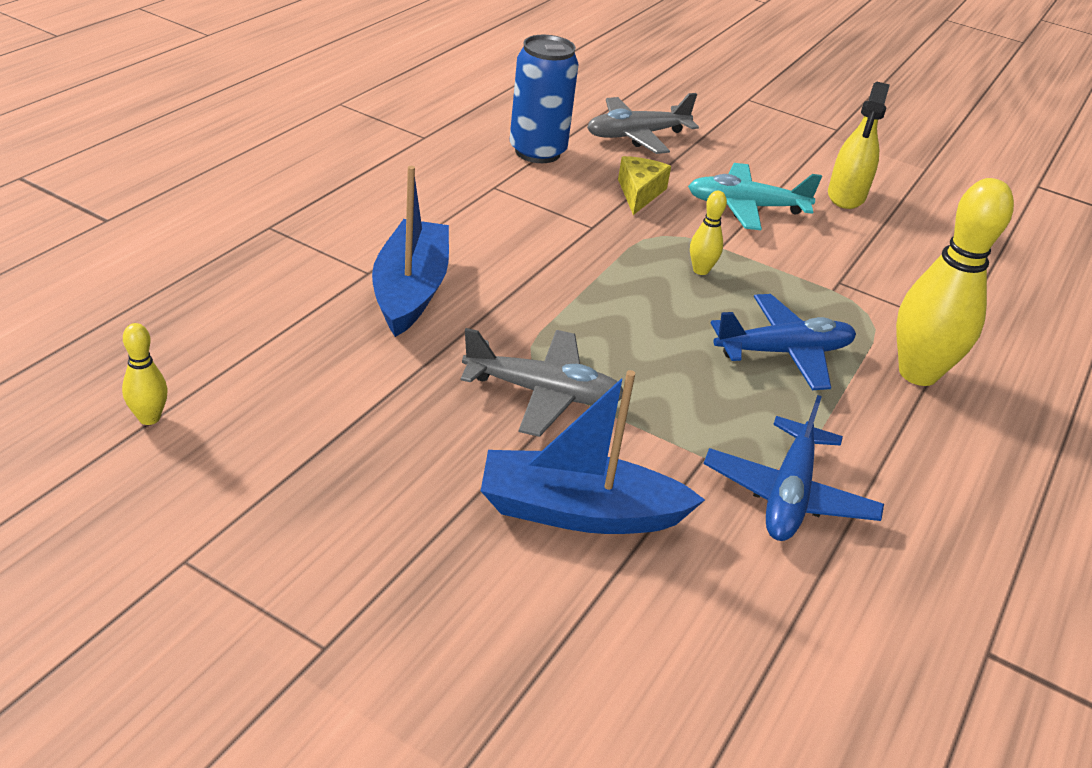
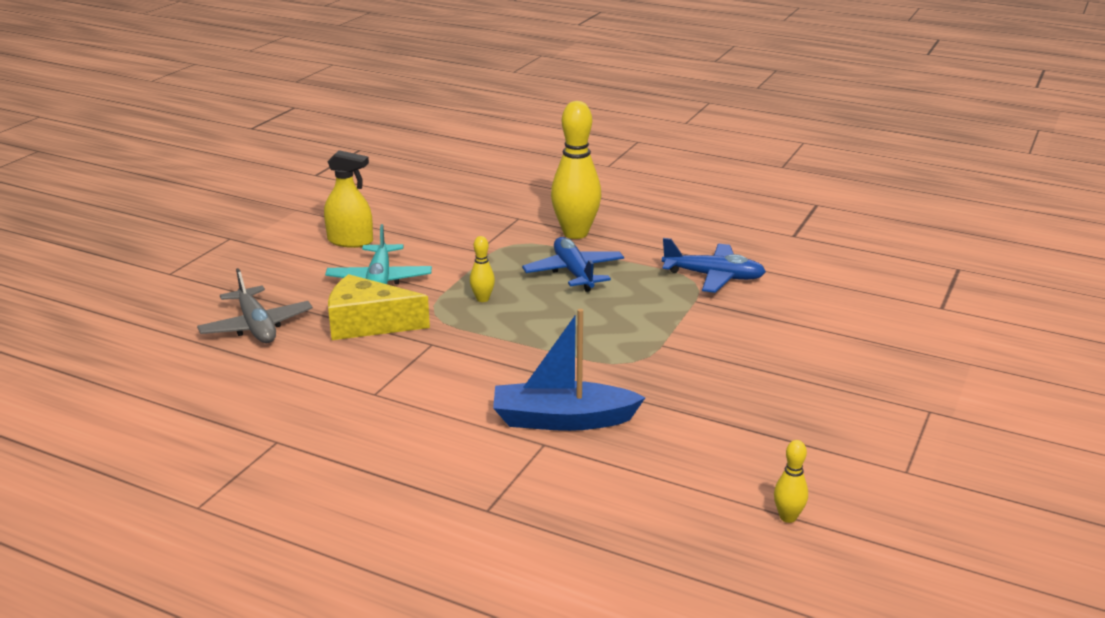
camera: 90 degrees left, 10 degrees down
grey plane [460,328,623,437] -> none
blue boat [481,370,705,534] -> none
blue can [510,35,579,163] -> none
yellow cheese [618,156,671,215] -> yellow cheese [328,274,430,340], size x1.59

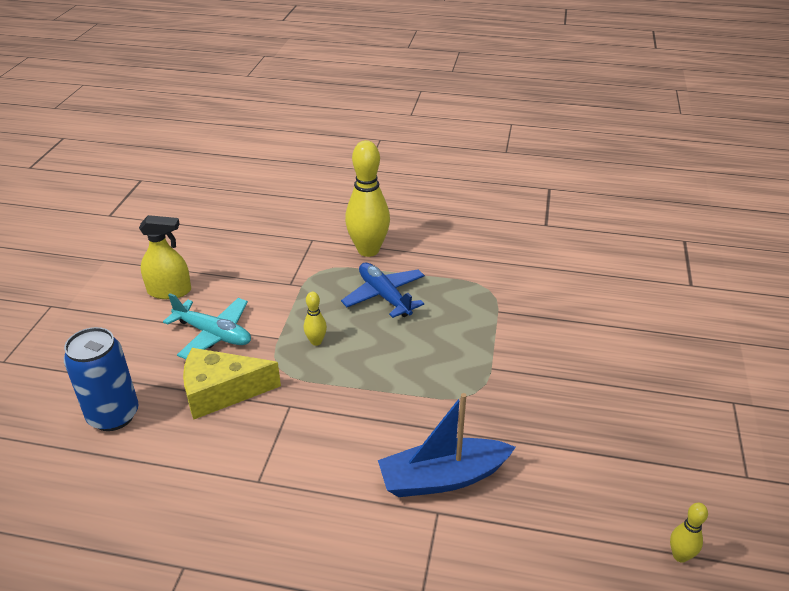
camera: 15 degrees left, 10 degrees up
grey plane [197,268,313,343] -> blue can [64,327,139,431]
turquoise plane [325,224,432,284] -> turquoise plane turned 45 degrees counterclockwise [163,293,251,359]
blue plane [662,238,766,293] -> none

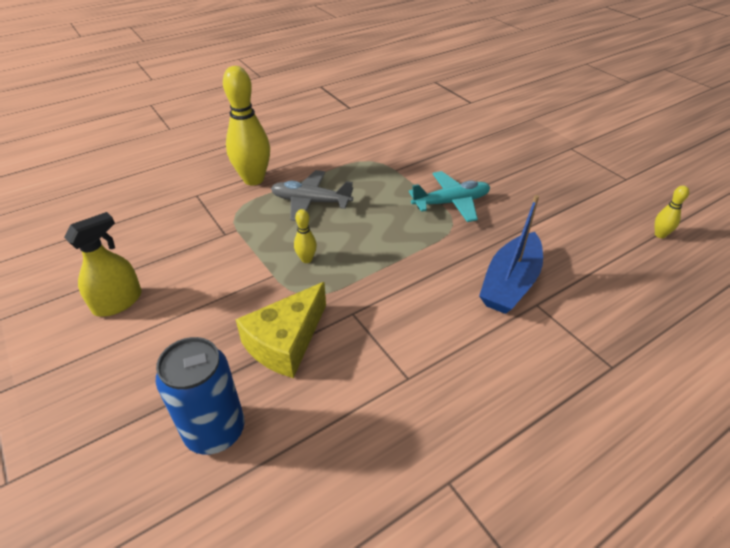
camera: 45 degrees left, 5 degrees up
turquoise plane [163,293,251,359] -> turquoise plane moved to [409,171,490,222]
blue plane [341,263,425,318] -> grey plane [271,170,353,221]

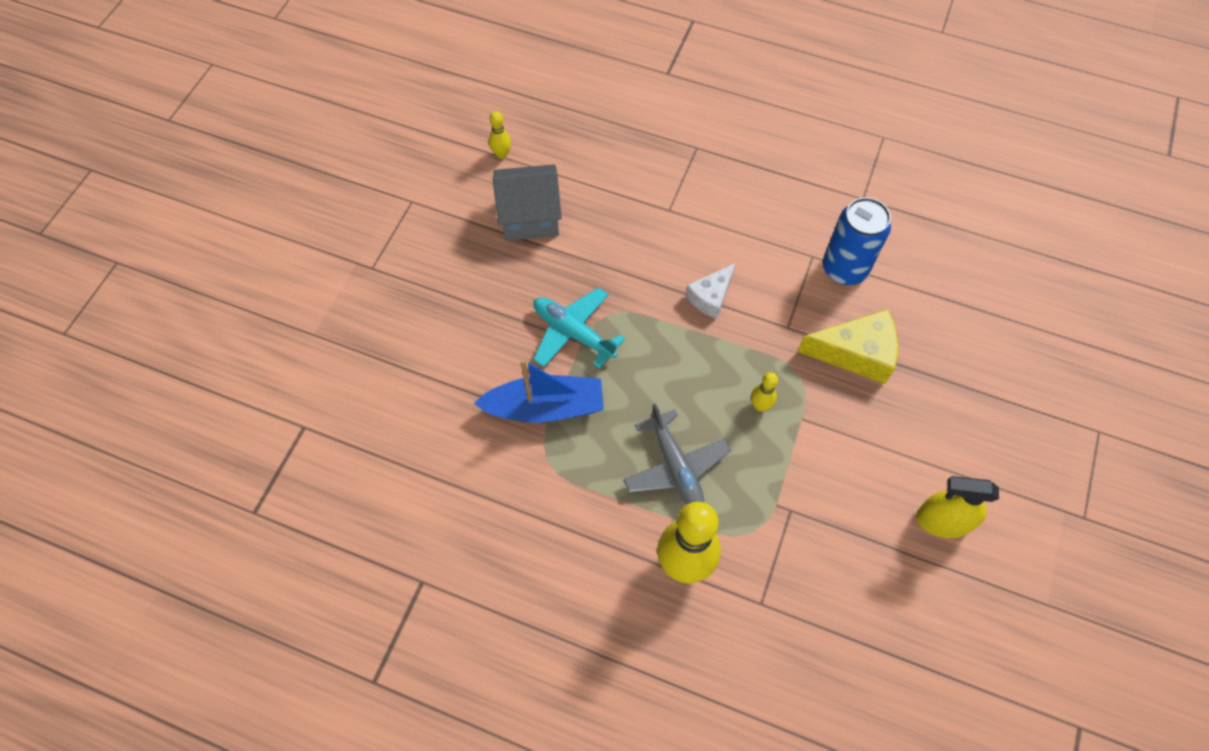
camera: 125 degrees left, 20 degrees up
blue can [156,337,245,455] -> blue can moved to [823,197,891,285]
blue boat [479,195,543,314] -> blue boat moved to [473,359,604,423]
none -> grey house [493,164,562,241]
none -> white cheese [686,264,735,319]

